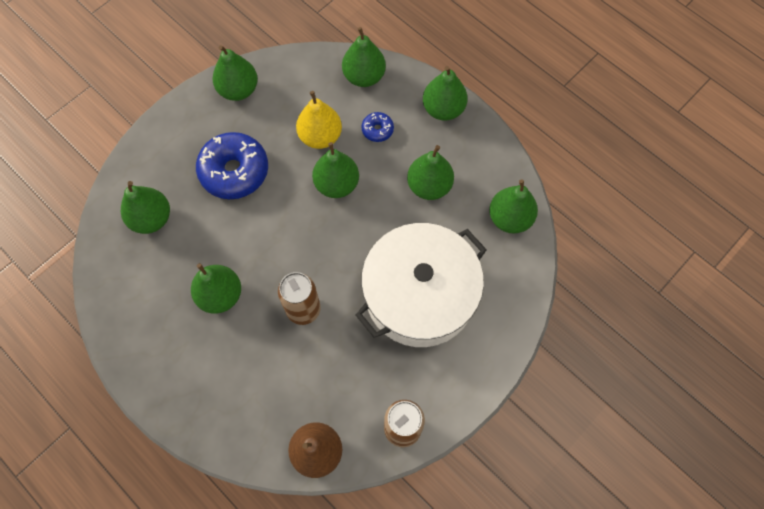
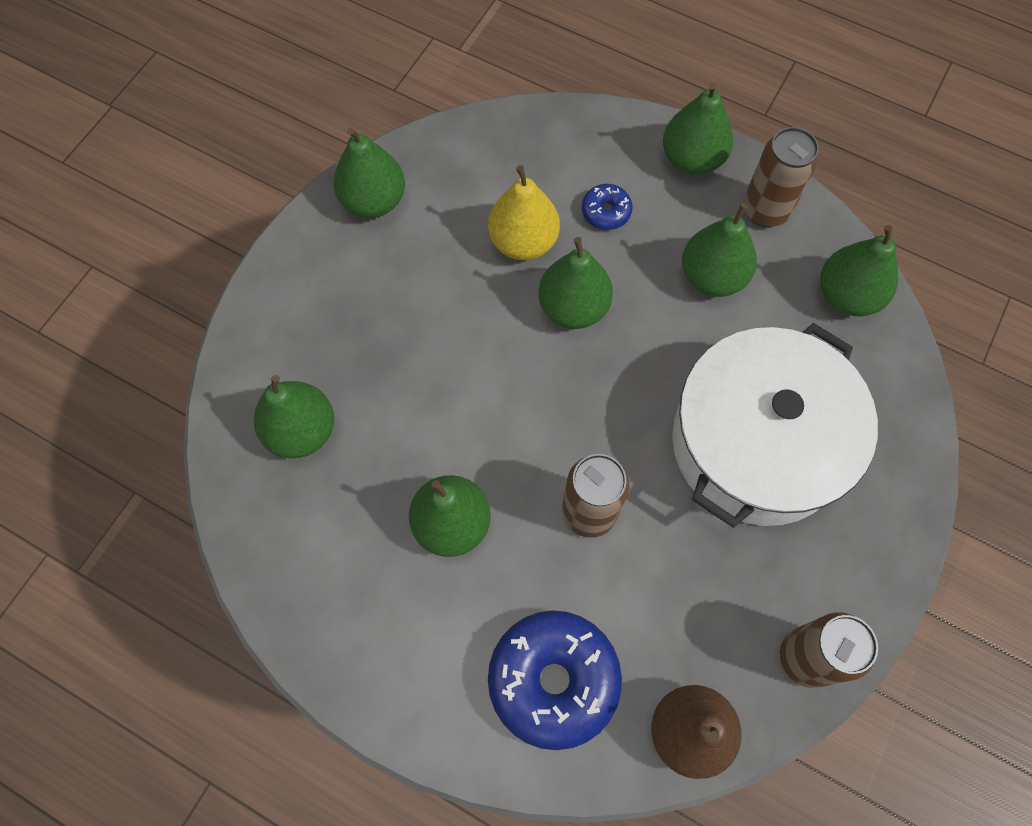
camera: 15 degrees left, 0 degrees up
blue donut [196,132,268,199] -> blue donut moved to [488,610,622,750]
green pear [342,27,386,87] -> none
none -> brown can [743,127,819,227]

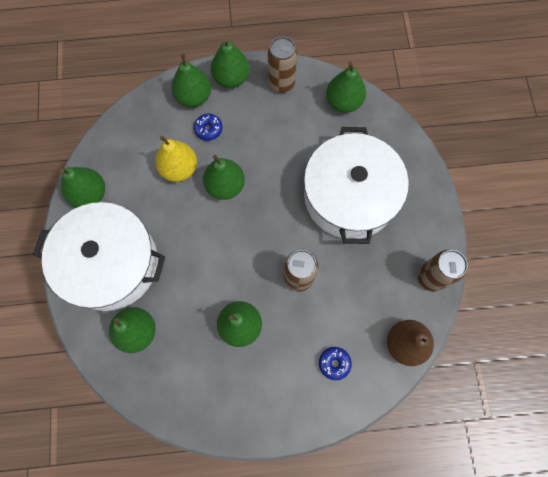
camera: 35 degrees left, 5 degrees up
blue donut [488,610,622,750] -> blue donut [319,347,352,380], size x0.47
green pear [682,203,757,297] -> green pear moved to [171,53,211,107]
none -> white pot [33,202,165,311]

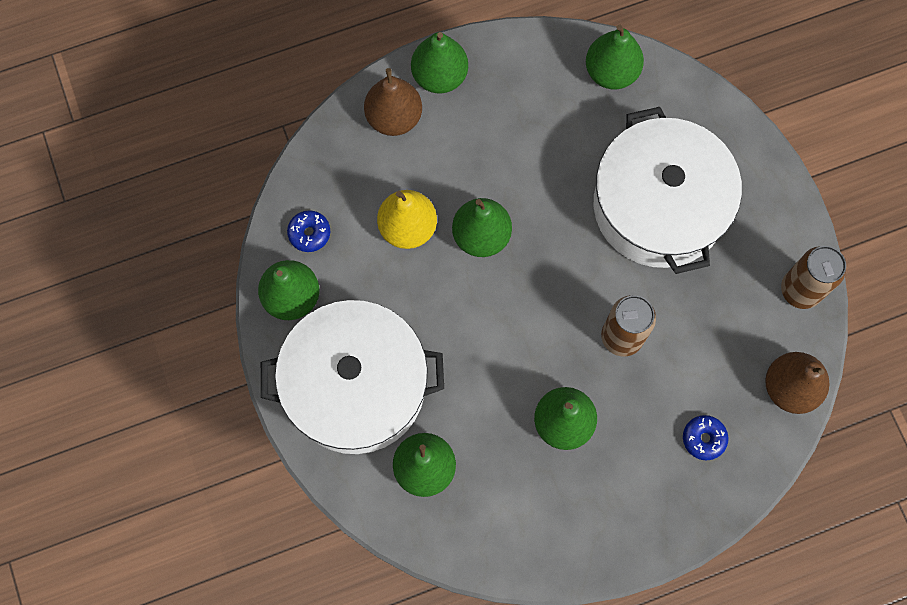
camera: 15 degrees left, 0 degrees up
green pear [171,53,211,107] -> brown pear [364,68,422,136]
blue donut [194,113,222,141] -> blue donut moved to [287,210,330,252]
brown can [268,37,297,93] -> none

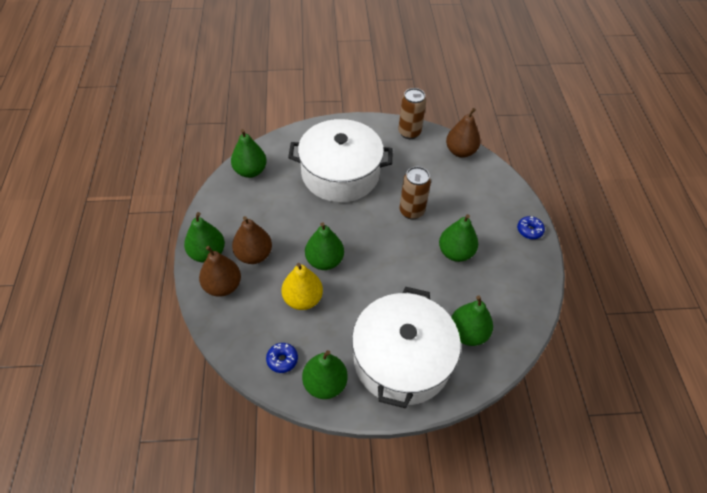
camera: 75 degrees left, 20 degrees down
blue donut [683,415,729,460] -> blue donut moved to [517,216,545,239]
none -> brown pear [232,216,272,264]

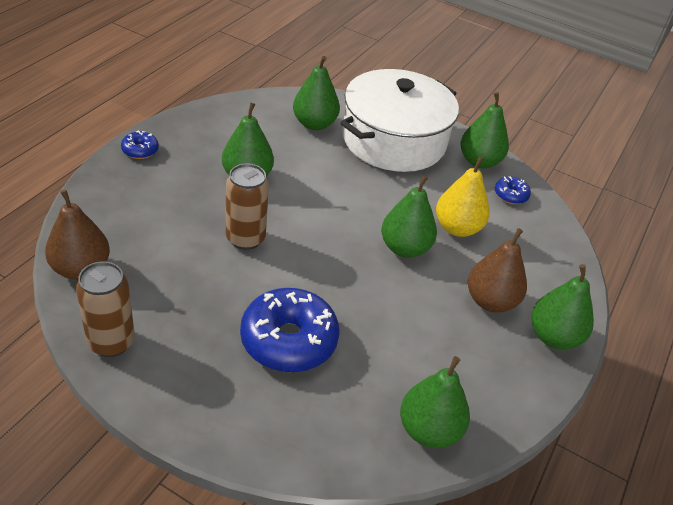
camera: 150 degrees left, 10 degrees down
brown pear [199,246,241,297] -> none
white pot [288,119,393,202] -> blue donut [240,288,340,372]

